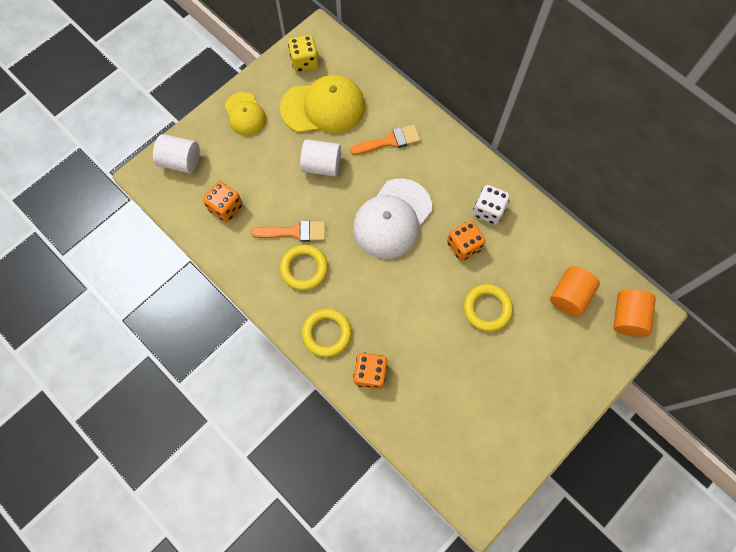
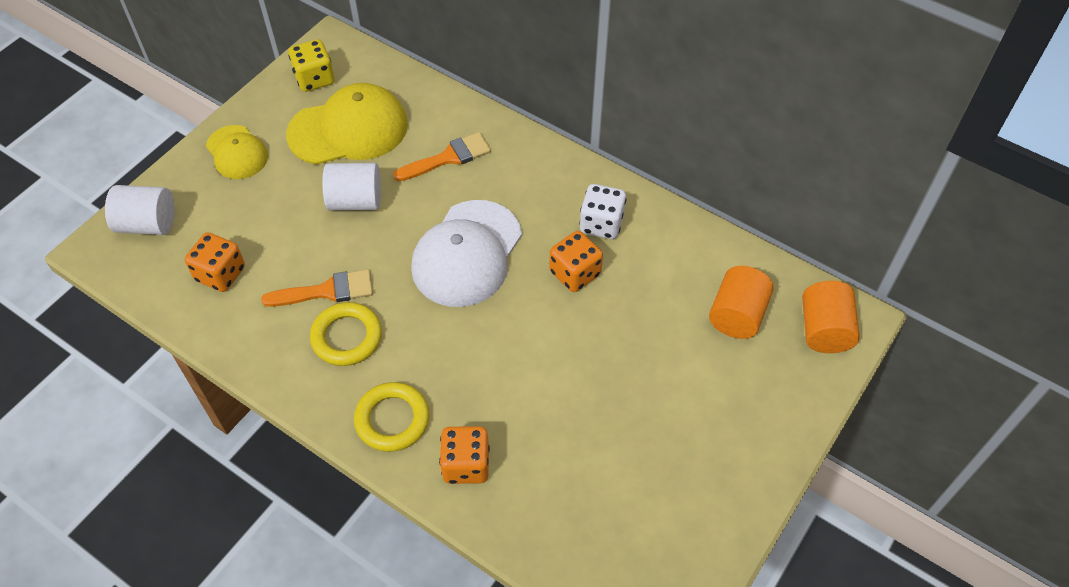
camera: 10 degrees left, 15 degrees down
yellow ring [464,284,513,332] -> none

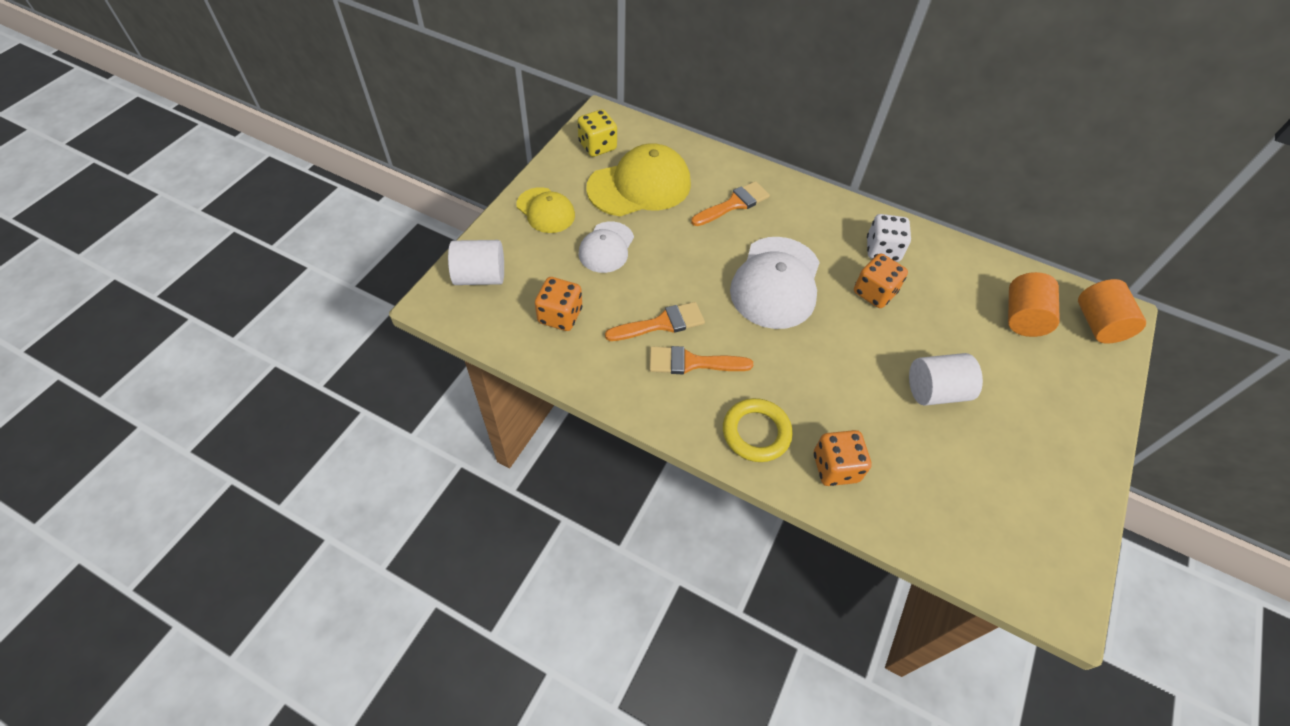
camera: 10 degrees left, 0 degrees up
yellow ring [310,302,382,366] -> orange brush [649,346,753,374]
white cylinder [322,163,381,210] -> white cylinder moved to [909,353,983,406]
none -> white cap [579,222,634,273]

